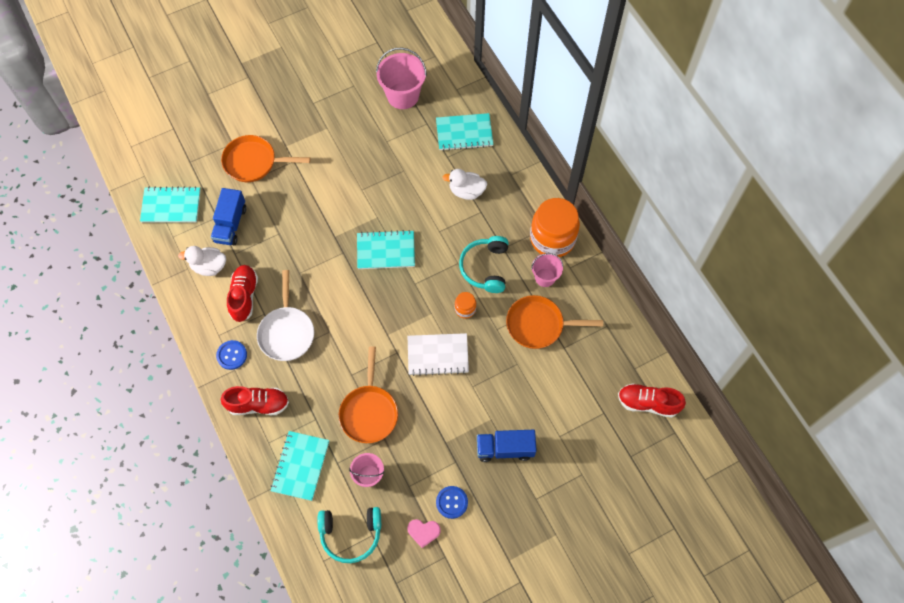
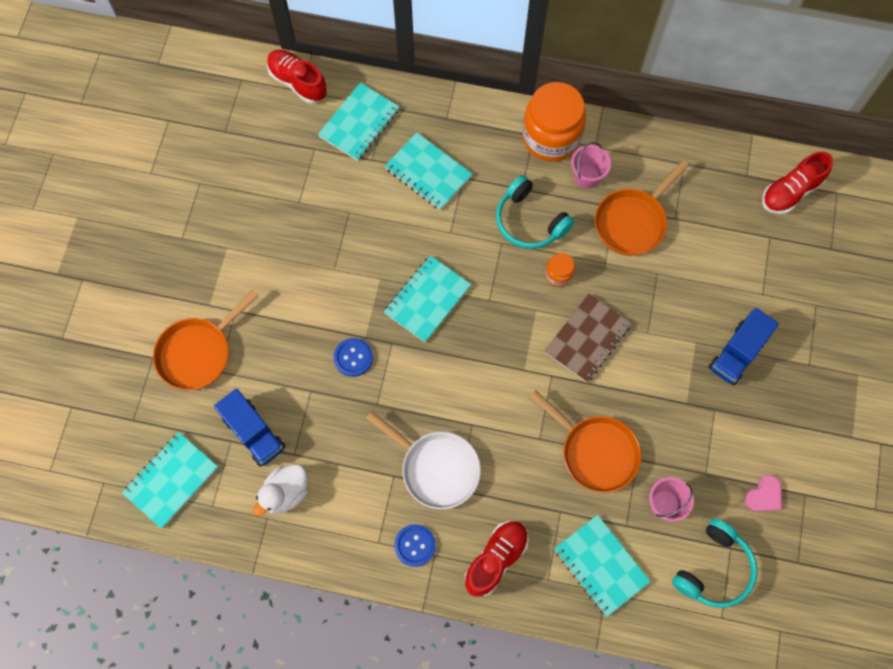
camera: 50 degrees left, 5 degrees up
red shoe [227,265,258,322] -> red shoe moved to [267,50,327,104]
pink bucket [376,48,427,109] -> none
white notebook [408,333,469,376] -> brown notebook [544,294,632,383]
blue button [436,486,468,519] -> blue button moved to [334,338,373,377]
white duck [443,169,487,200] -> turquoise notebook [385,132,472,210]

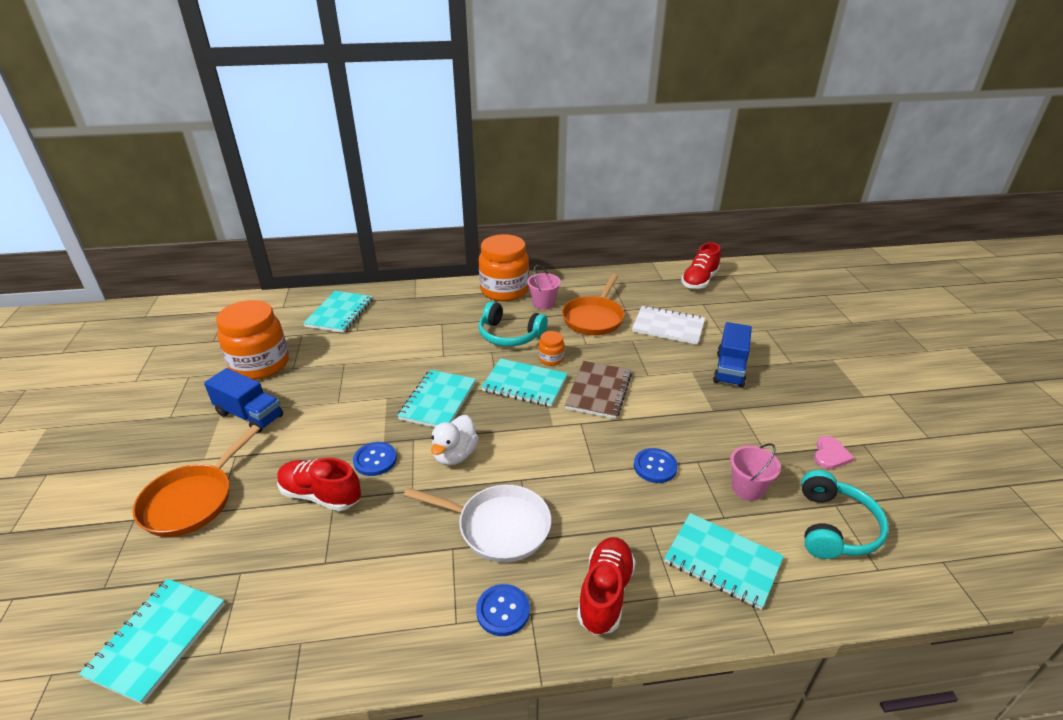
camera: 20 degrees left, 35 degrees down
blue truck [214,388,286,467] -> blue truck moved to [204,368,283,434]
white duck [253,464,308,516] -> white duck moved to [431,415,479,466]
red shoe [267,50,327,104] -> red shoe moved to [277,458,361,511]
turquoise notebook [385,132,472,210] -> turquoise notebook moved to [481,358,568,407]
orange pan [530,390,641,493] -> blue button [634,448,678,483]
none -> orange jar [216,300,289,380]
none -> white notebook [632,305,705,345]

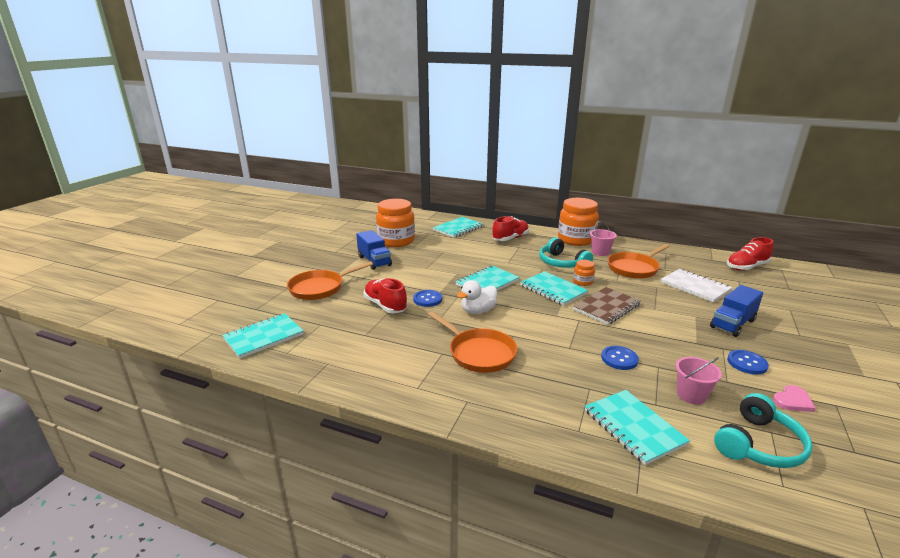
camera: 30 degrees right, 10 degrees down
white pan [403,485,551,563] -> orange pan [428,311,517,373]
blue button [476,584,530,636] -> blue button moved to [727,350,769,375]
red shoe [577,537,636,635] -> red shoe moved to [492,216,529,241]

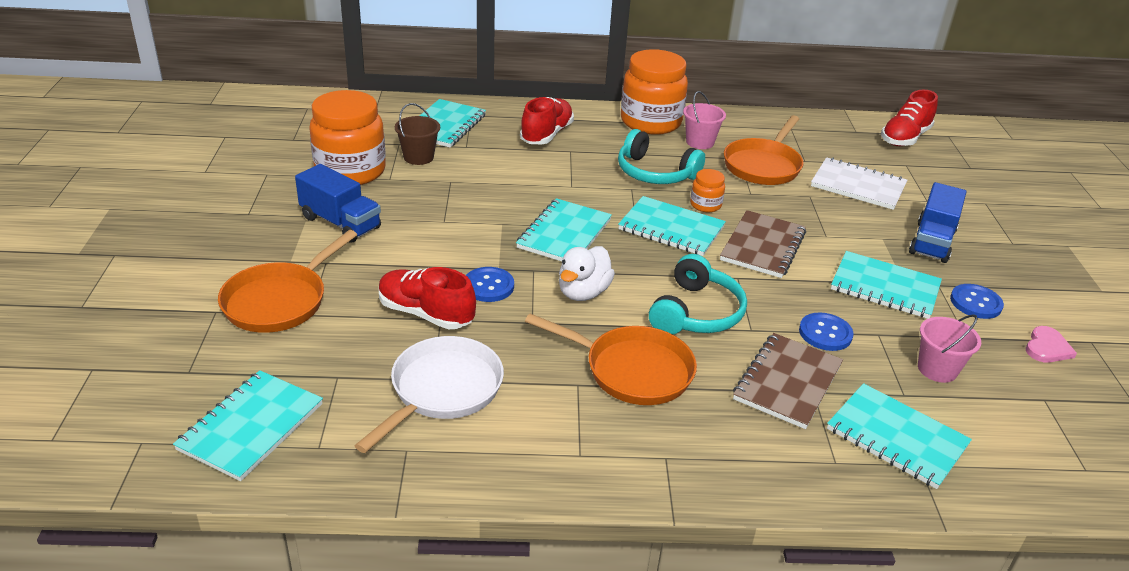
camera: 25 degrees left, 10 degrees up
turquoise headphones [714,393,813,468] -> turquoise headphones moved to [649,254,747,335]
none -> white pan [355,336,504,453]
none -> brown bucket [395,103,440,165]
none -> brown notebook [733,333,843,429]
none -> turquoise notebook [831,251,942,319]

